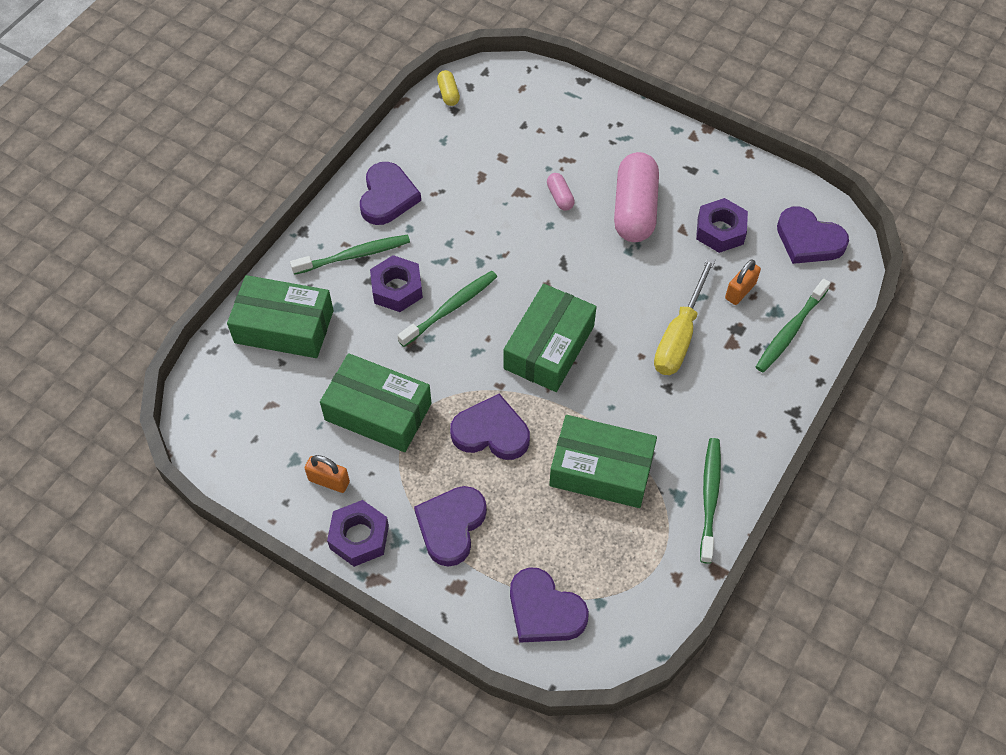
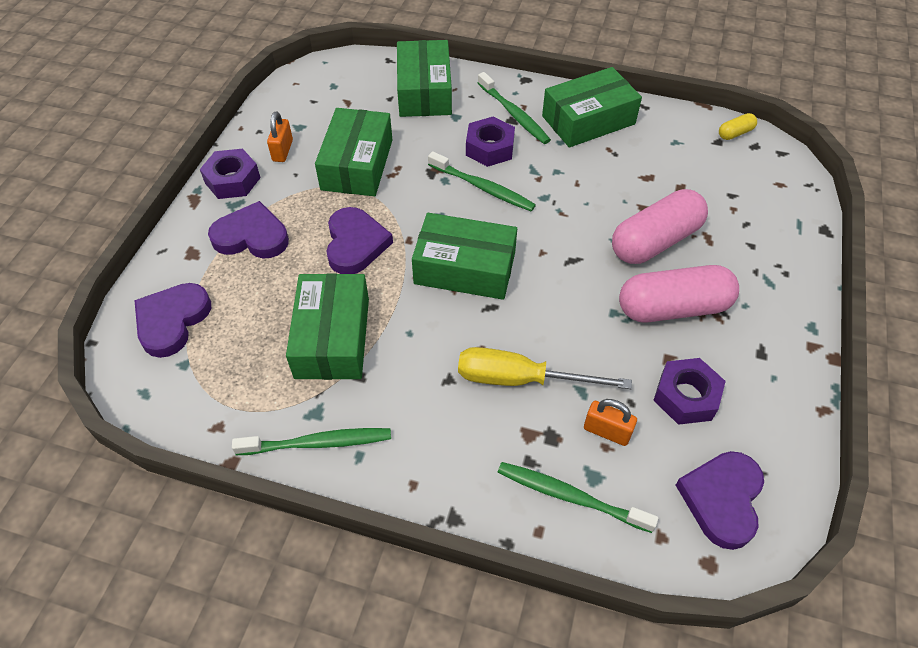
camera: 75 degrees right, 5 degrees down
purple heart [360,162,421,225] -> green box [542,67,642,147]
pink capsule [547,173,575,211] -> pink capsule [612,189,708,264], size x2.27

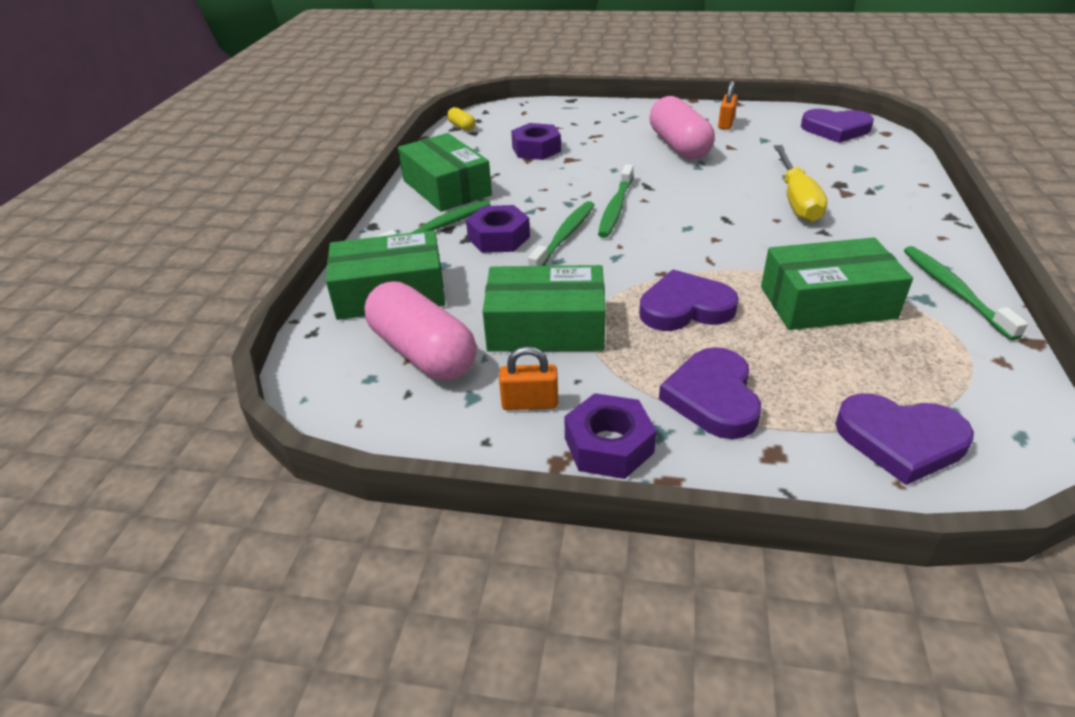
camera: 95 degrees left, 15 degrees down
green box [412,213,517,300] -> none
green toothbrush [497,462,659,533] -> green toothbrush moved to [598,164,634,238]
orange padlock [584,399,637,446] -> orange padlock moved to [718,81,738,130]
pink capsule [612,189,708,264] -> pink capsule moved to [364,282,477,380]
purple nut [653,358,726,425] -> purple nut moved to [511,123,561,160]

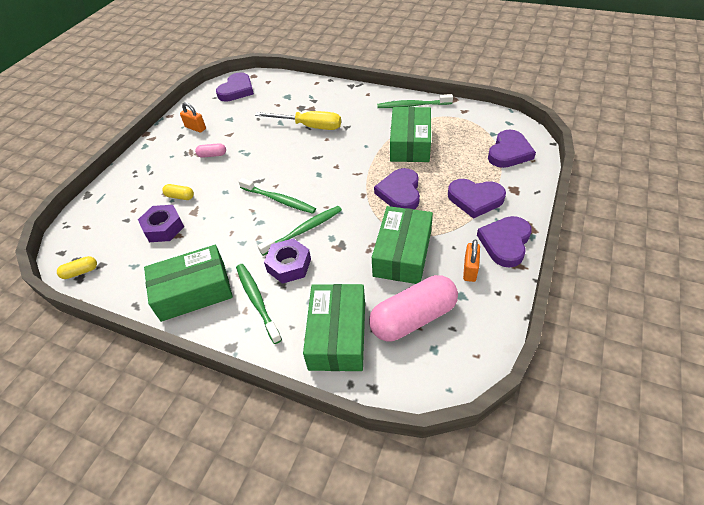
camera: 75 degrees left, 10 degrees up
green toothbrush [528,201,595,266] -> green toothbrush turned 105 degrees clockwise [258,206,342,256]
purple nut [564,393,656,479] -> purple heart [477,216,532,268]
pink capsule [649,96,715,159] -> pink capsule [195,143,226,158], size x0.44
none -> yellow capsule [162,184,194,200]

